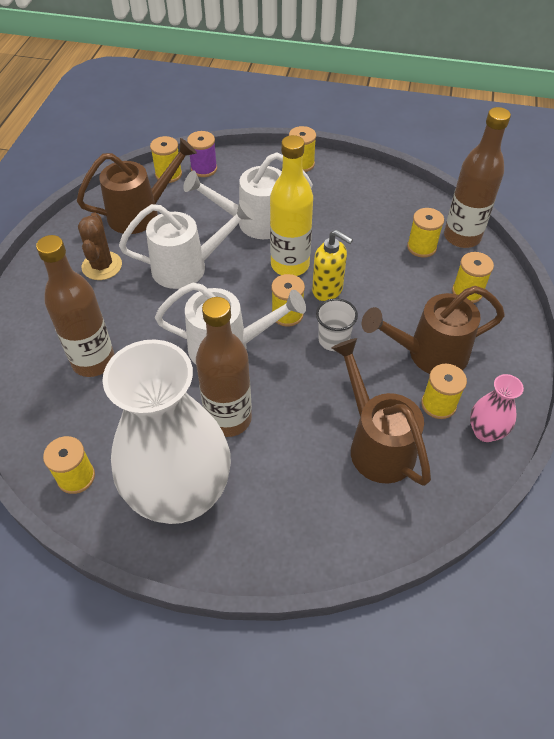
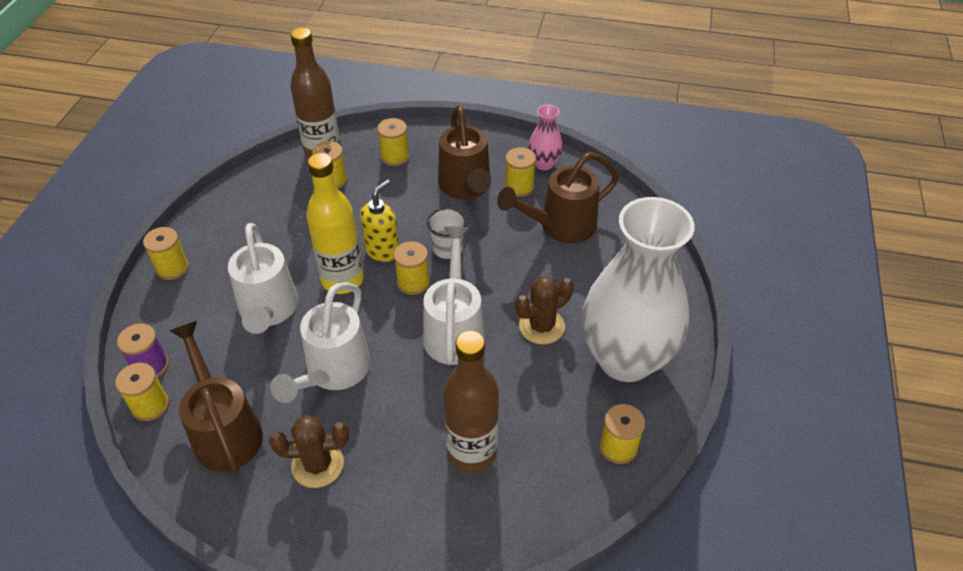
camera: 90 degrees left, 5 degrees down
white watering can [119,200,255,289] -> white watering can turned 150 degrees counterclockwise [270,282,371,403]
brown bottle [196,297,252,437] -> brown cactus [515,276,574,344]

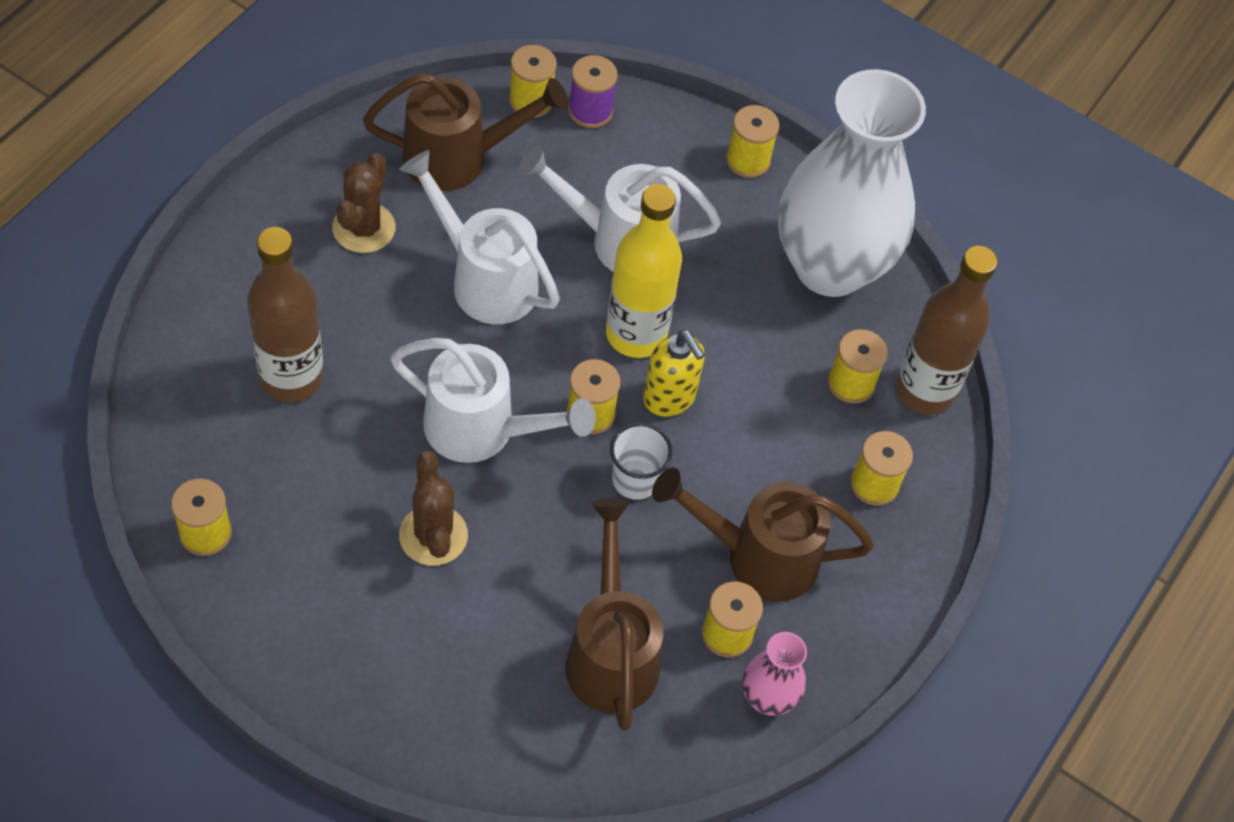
camera: 105 degrees right, 10 degrees up
white vase [582,197,695,382] -> white vase moved to [778,69,926,297]

